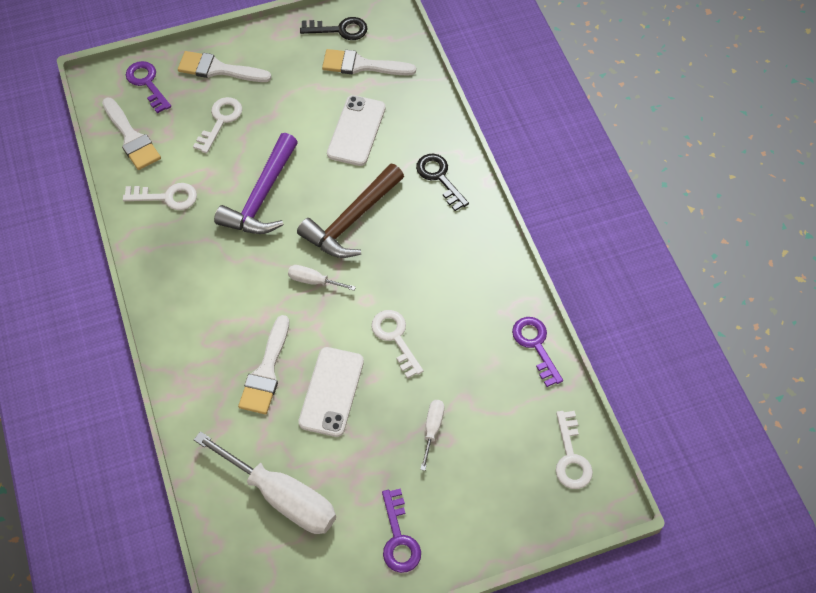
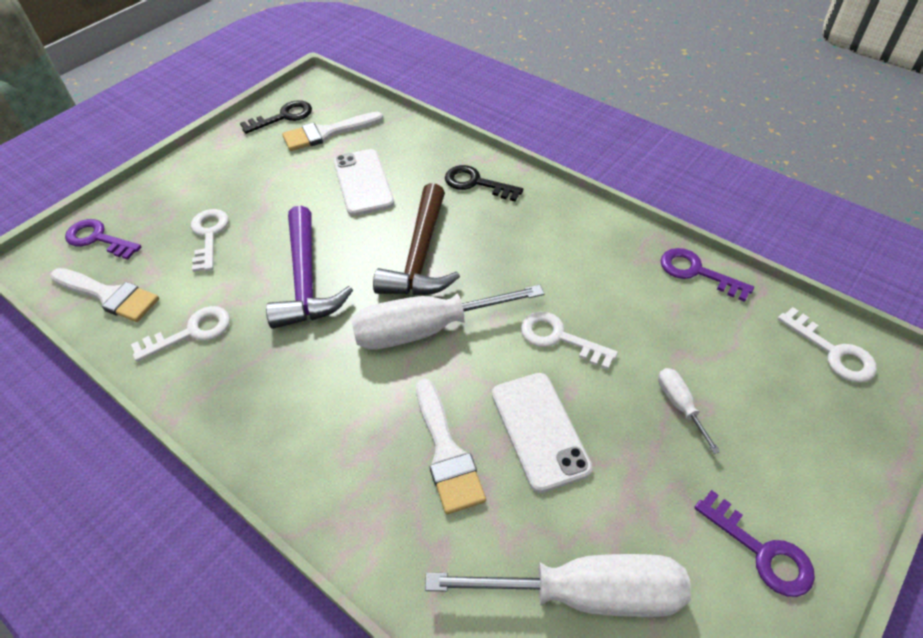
camera: 30 degrees left, 10 degrees down
white brush [178,51,271,82] -> none
white screwdriver [288,265,356,290] -> white screwdriver [351,285,544,350], size x2.17

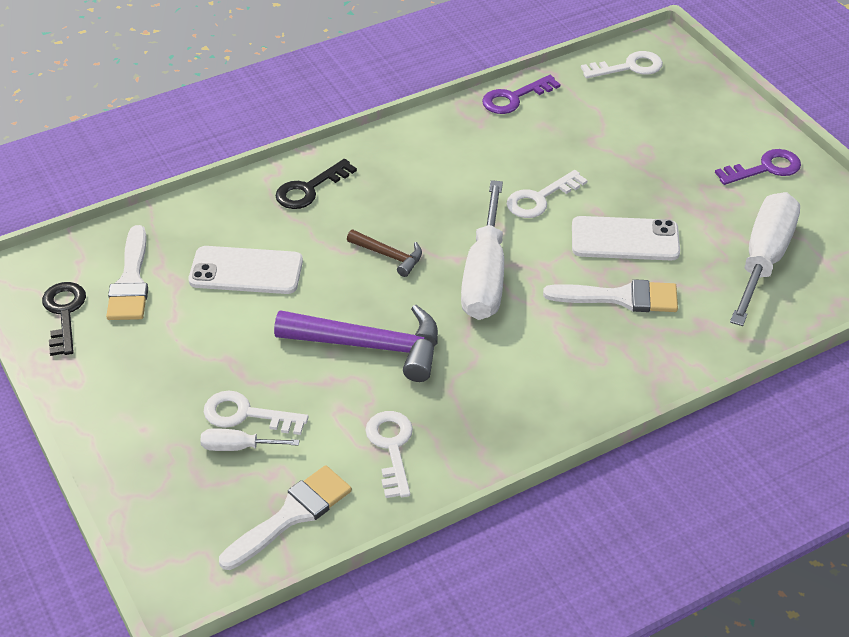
camera: 70 degrees left, 5 degrees down
purple key [65,219,141,260] -> none
brown hammer [373,183,460,296] -> brown hammer [347,230,422,277], size x0.51
white screwdriver [658,368,721,454] -> white screwdriver moved to [200,428,299,451]

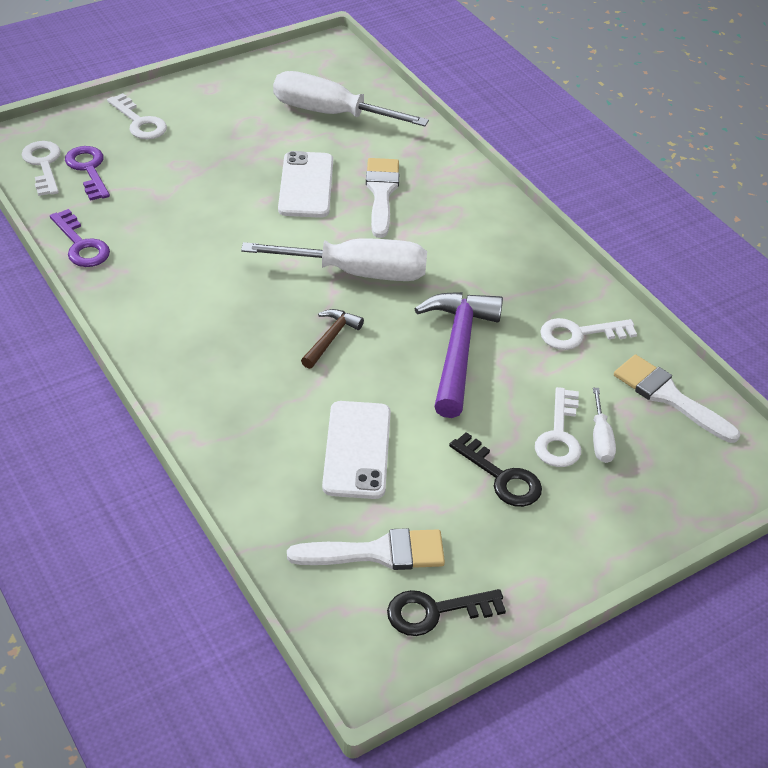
camera: 95 degrees left, 0 degrees up
black key [276,159,357,209] -> black key moved to [449,432,542,507]
white key [507,170,588,218] -> white key moved to [107,93,167,139]
purple key [715,149,801,185] -> purple key moved to [65,146,110,201]

